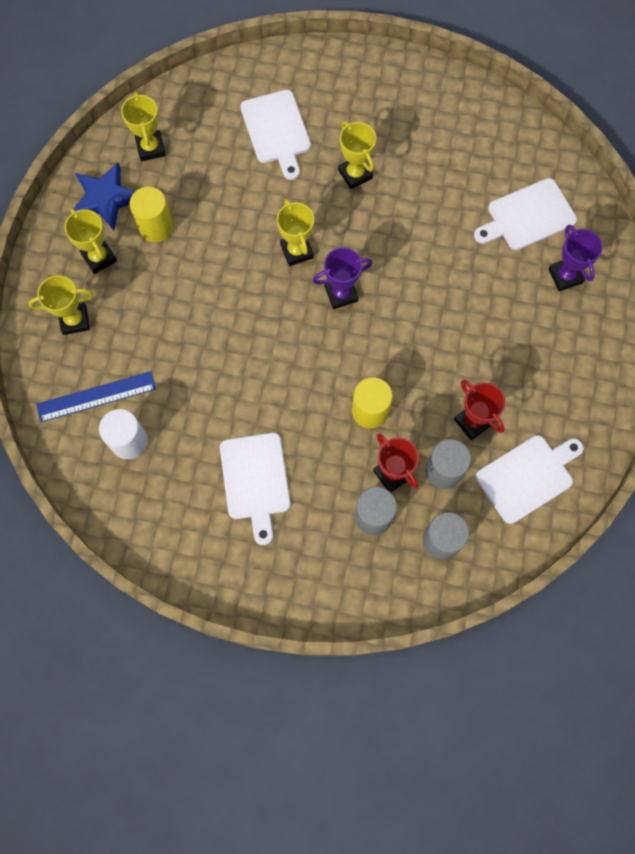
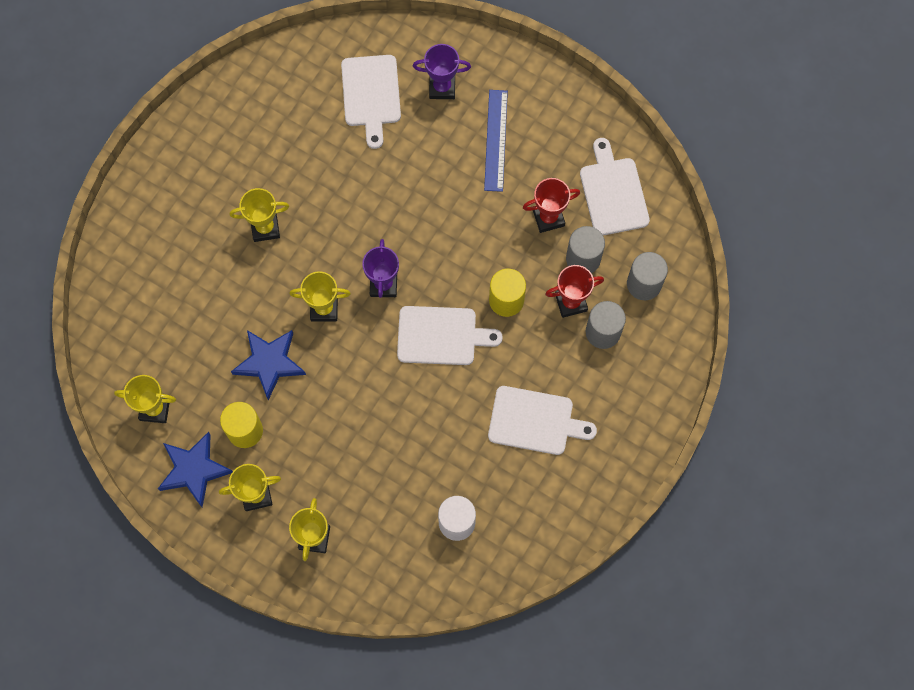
camera: 70 degrees left, 0 degrees up
blue ruler [36,371,156,422] -> blue ruler moved to [484,90,508,192]
white cutting board [240,90,311,180] -> white cutting board moved to [397,306,503,365]
none -> blue star [231,330,306,400]

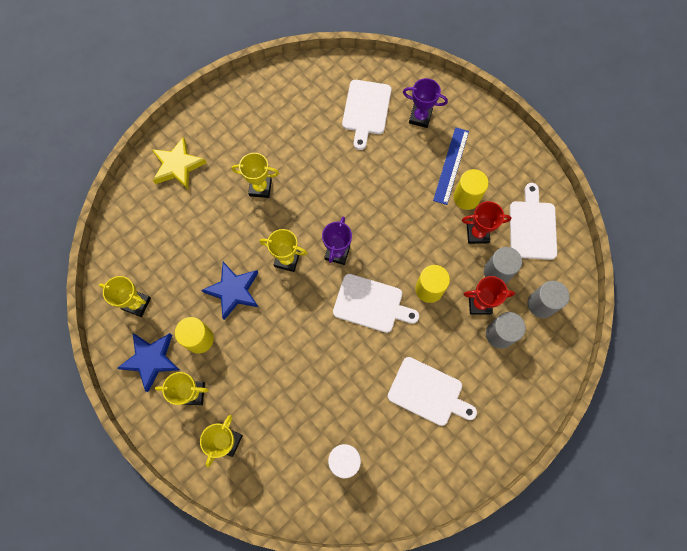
camera: 15 degrees right, 0 degrees up
none -> yellow star [152,137,207,189]
none -> yellow cylinder [453,169,489,210]

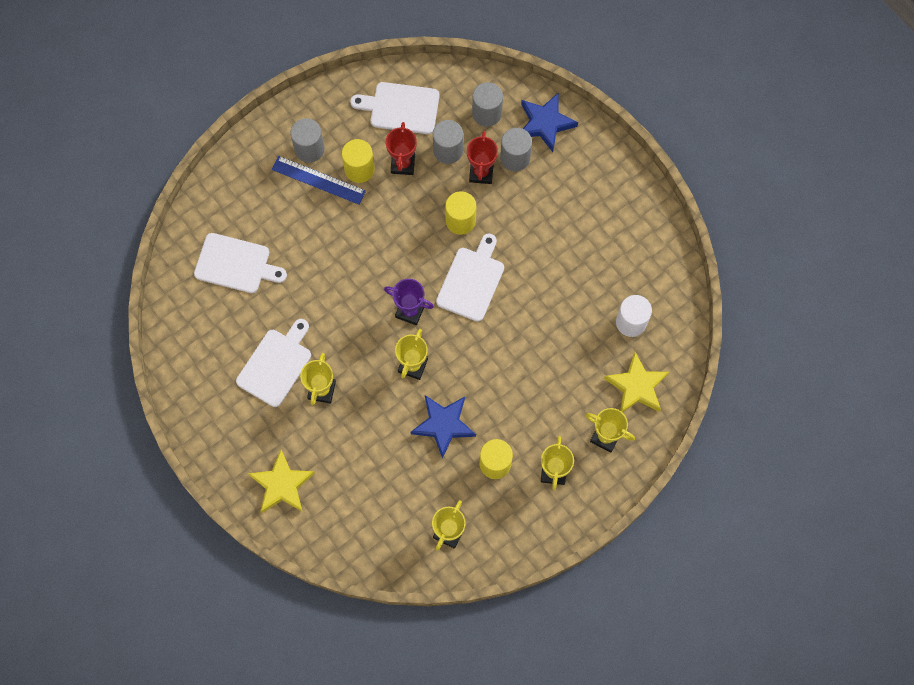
camera: 85 degrees left, 0 degrees up
blue star [117,333,180,392] -> blue star moved to [521,92,578,152]
white cutting board [388,357,477,426] -> white cutting board moved to [236,319,311,407]
purple trophy [403,78,448,128] -> none
none -> grey cylinder [290,118,325,162]
none -> yellow star [604,352,669,412]

